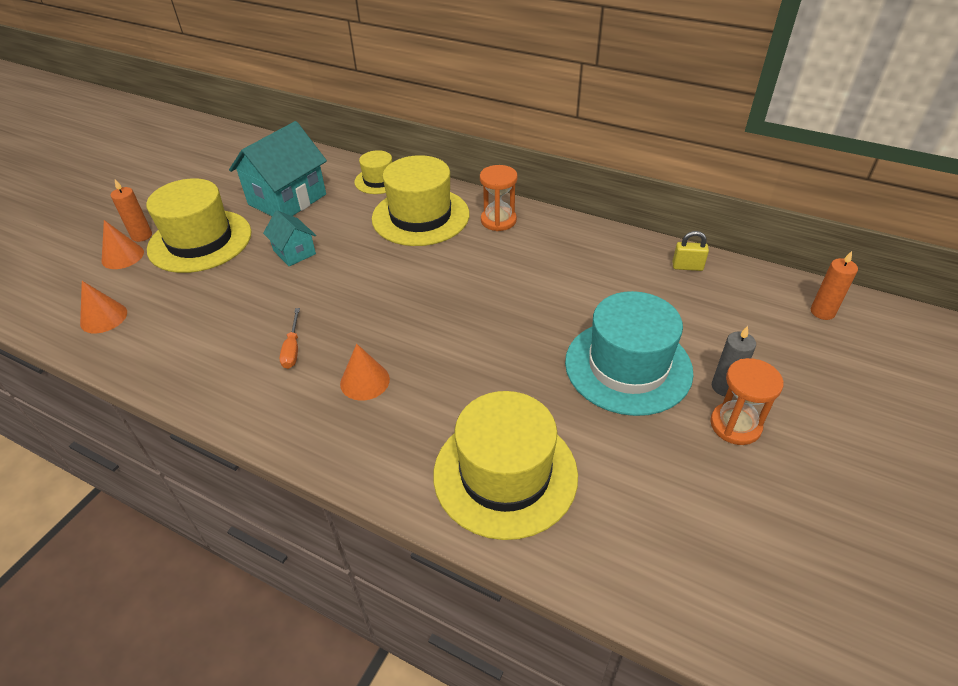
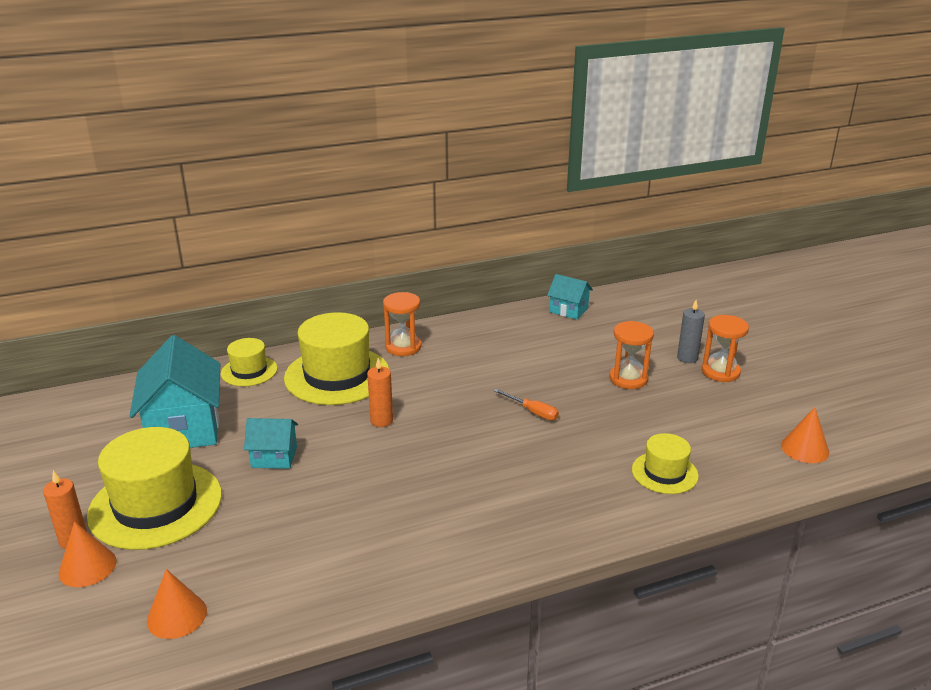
camera: 50 degrees left, 15 degrees down
orange screwdriver [280,308,300,369] -> orange screwdriver moved to [493,389,559,420]
orange cone [340,344,390,401] -> orange cone moved to [781,407,829,463]
yellow hat [433,391,578,540] -> yellow hat [632,433,699,494], size x0.53
turquoise hat [565,291,693,416] -> orange hourglass [610,321,654,389]
yellow padlock [672,231,709,271] -> turquoise house [547,274,593,320]
orange candle [811,251,858,320] -> orange candle moved to [367,358,393,427]

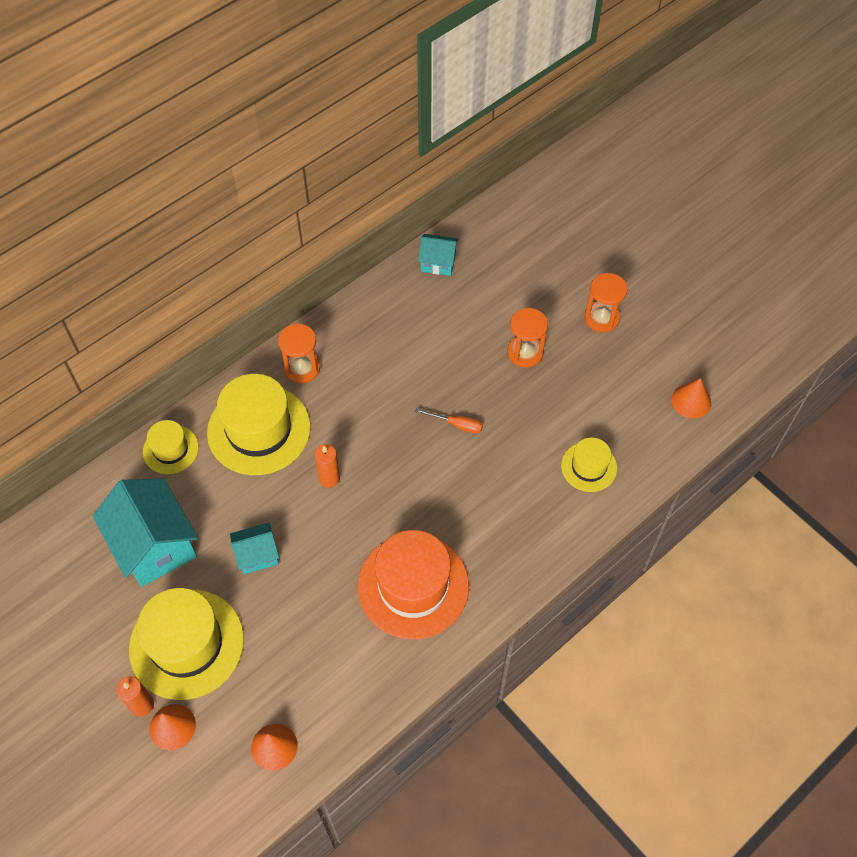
camera: 20 degrees left, 30 degrees up
grey candle [677,300,705,363] -> none
none -> orange hat [358,530,469,639]

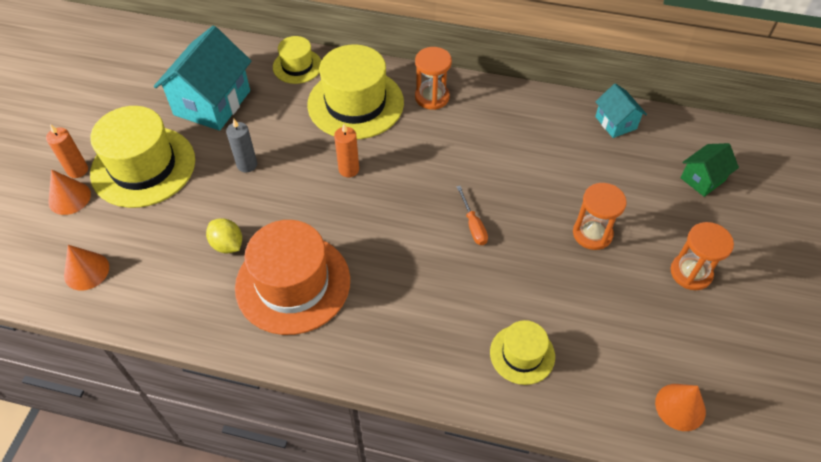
camera: 55 degrees right, 5 degrees down
turquoise house [230,522,279,574] -> grey candle [226,119,257,172]
none -> yellow lemon [206,218,242,253]
none -> green house [680,143,739,197]

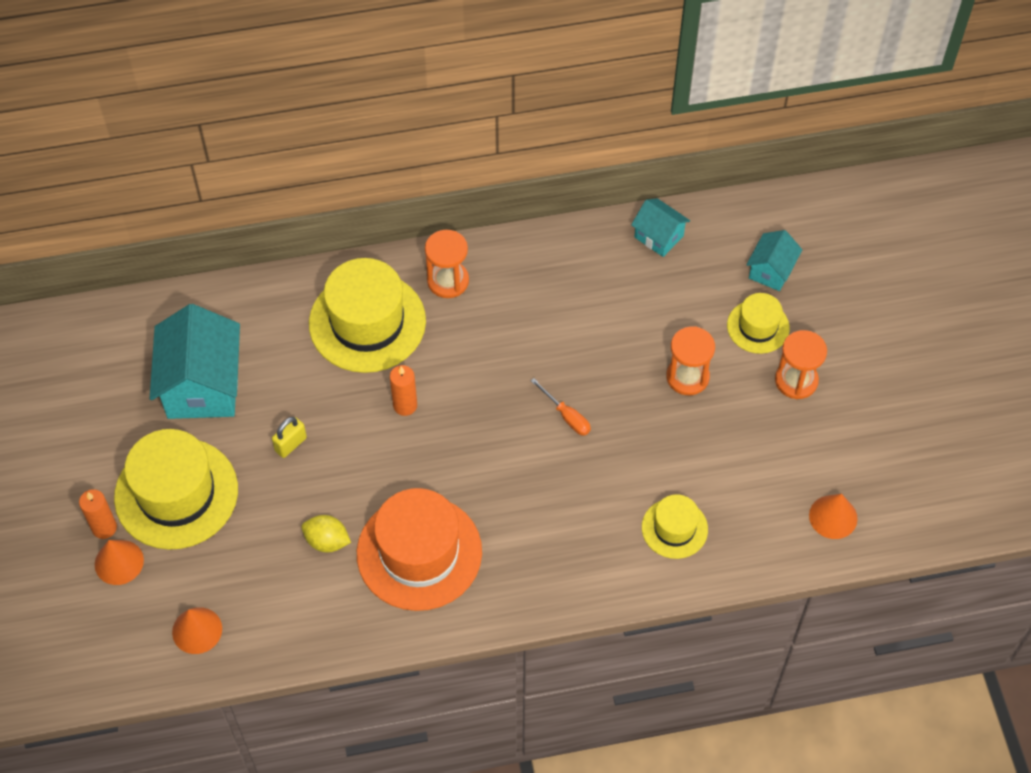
camera: 25 degrees left, 5 degrees up
grey candle [226,119,257,172] -> yellow padlock [272,417,307,458]
yellow hat [273,36,321,84] -> yellow hat moved to [727,293,790,354]
green house [680,143,739,197] -> turquoise house [746,230,802,291]

